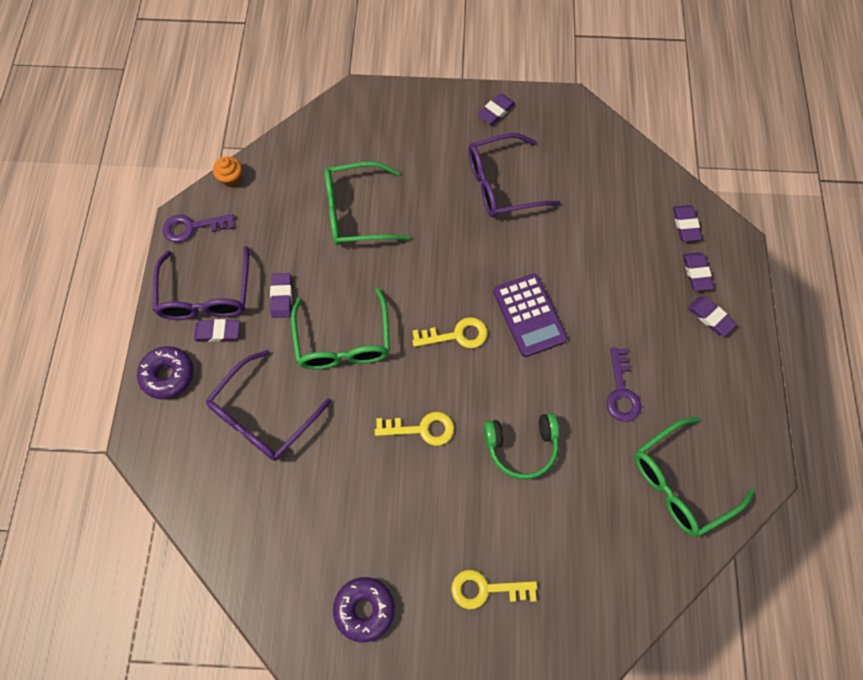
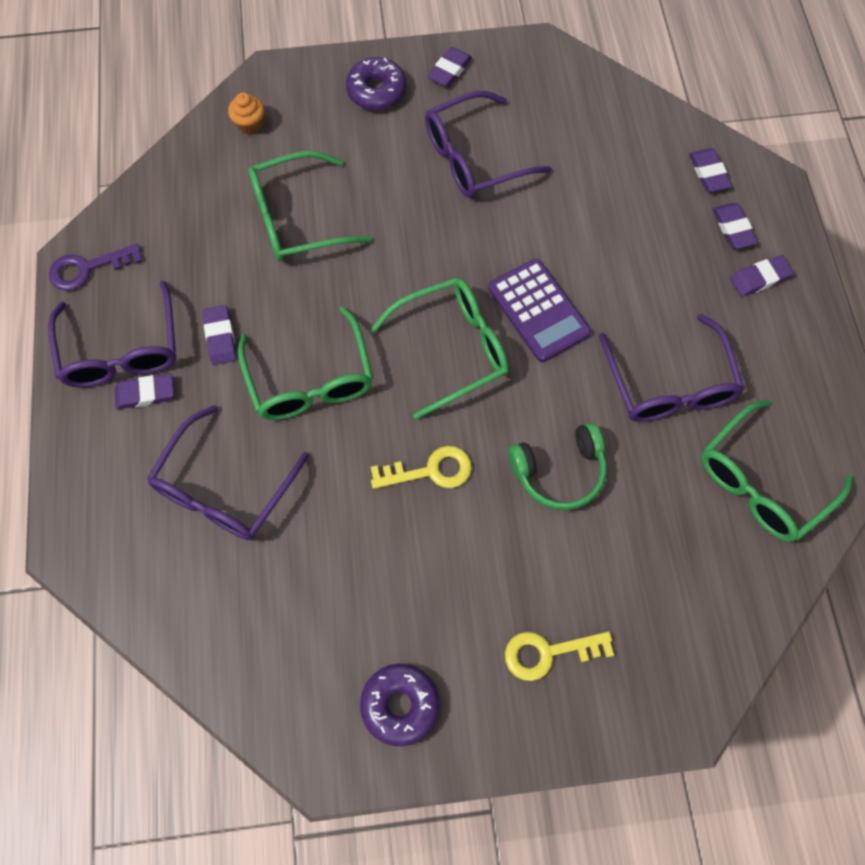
camera: 10 degrees left, 0 degrees up
purple donut [137,346,193,399] -> purple donut moved to [346,57,407,110]
orange cupcake [213,157,242,187] -> orange cupcake moved to [228,92,264,134]
yellow key [412,317,488,348] -> green glasses [370,278,509,419]
purple key [606,347,641,422] -> purple glasses [599,314,745,422]
purple eraser [688,296,737,336] -> purple eraser turned 60 degrees counterclockwise [730,255,794,297]

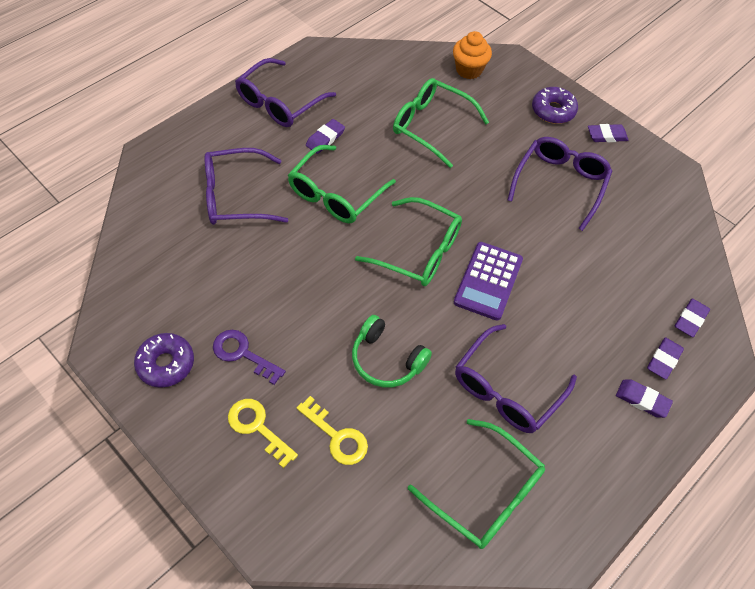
camera: 50 degrees right, 10 degrees down
purple key [49,243,143,291] -> purple key moved to [213,330,286,385]
purple eraser [114,374,174,409] -> none
orange cupcake [228,92,264,134] -> orange cupcake [453,31,492,79], size x1.51
yellow key [371,446,472,489] -> yellow key moved to [297,396,368,465]
purple glasses [425,91,552,198] -> purple glasses turned 90 degrees clockwise [508,137,612,231]
green glasses [701,399,854,542] -> green glasses turned 150 degrees counterclockwise [408,419,545,549]

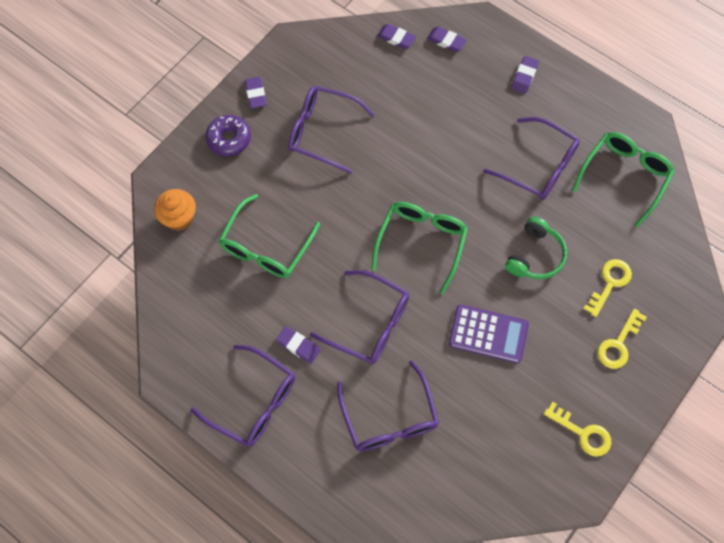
camera: 95 degrees left, 10 degrees up
purple donut [134,333,194,388] -> yellow key [544,402,611,457]
purple key [213,330,286,385] -> none
green glasses [288,145,396,223] -> purple glasses [310,270,409,364]
purple calculator [454,242,523,321] -> purple calculator moved to [449,305,529,363]
purple eraser [647,337,684,380] -> purple eraser moved to [377,24,416,49]

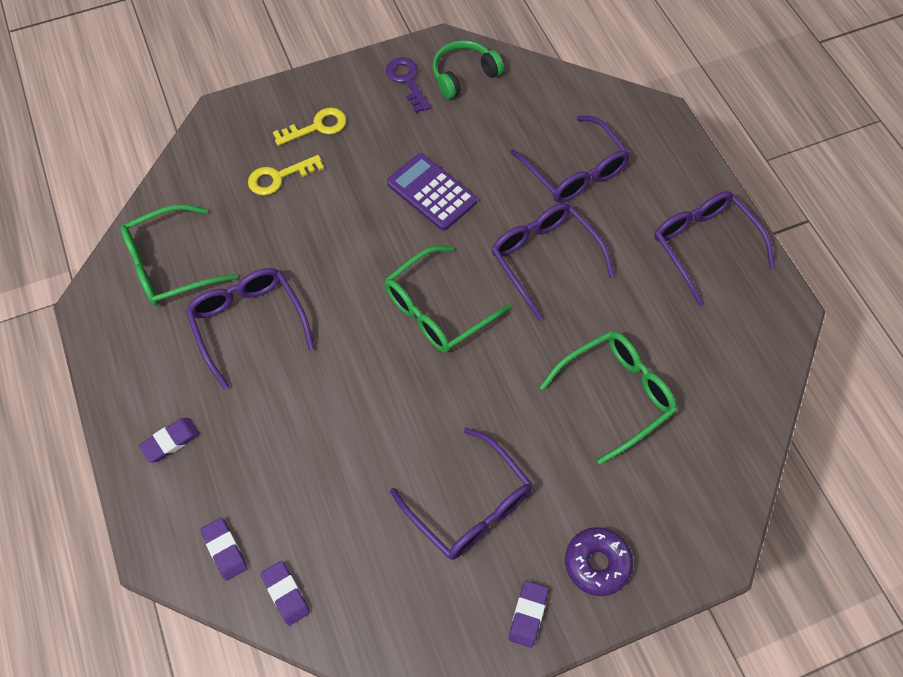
camera: 150 degrees left, 5 degrees down
orange cupcake [154,189,196,231] -> none
purple eraser [276,326,321,364] -> none
purple glasses [337,360,439,451] -> purple glasses turned 135 degrees clockwise [510,116,630,203]
green headphones [505,217,567,280] -> green headphones moved to [432,40,504,99]
yellow key [544,402,611,457] -> purple key [386,57,431,113]

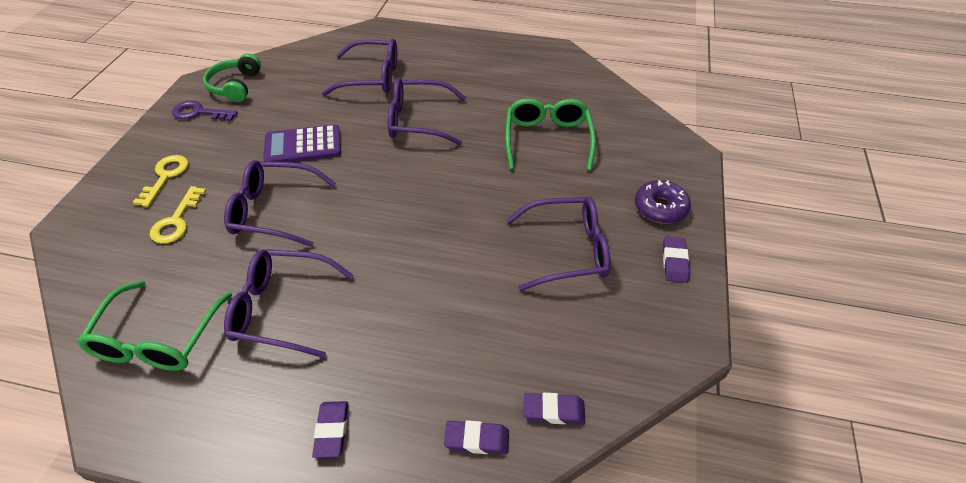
camera: 55 degrees left, 15 degrees down
green glasses [385,246,511,353] -> none
purple eraser [509,581,548,648] -> purple eraser turned 45 degrees clockwise [663,237,690,283]
purple glasses [654,191,775,306] -> purple glasses moved to [224,160,336,247]

